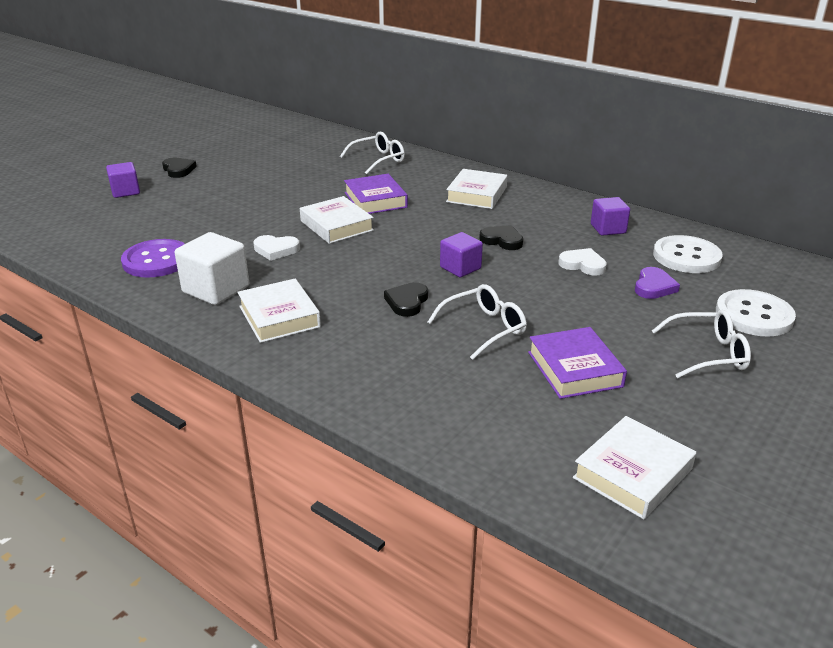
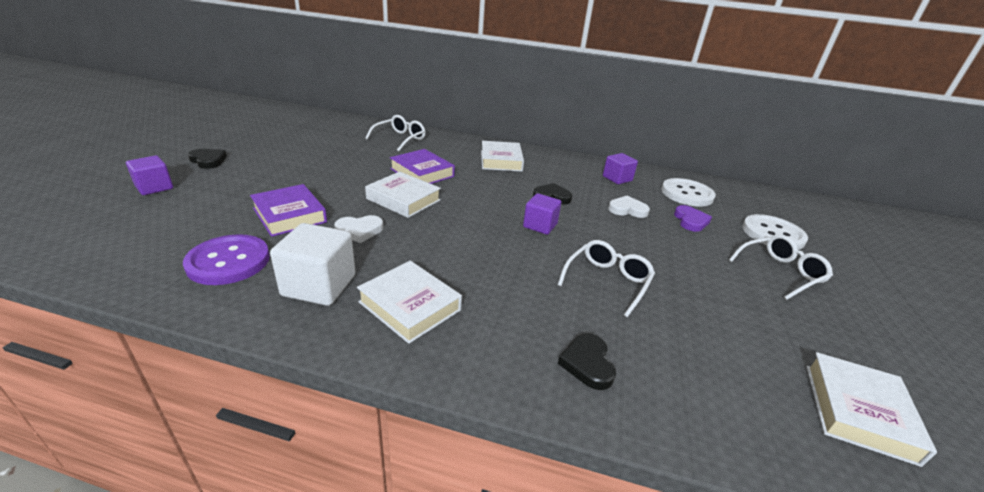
camera: 25 degrees left, 0 degrees up
black heart [384,282,428,317] -> black heart moved to [558,333,616,390]
purple book [528,327,627,399] -> purple book moved to [250,184,327,237]

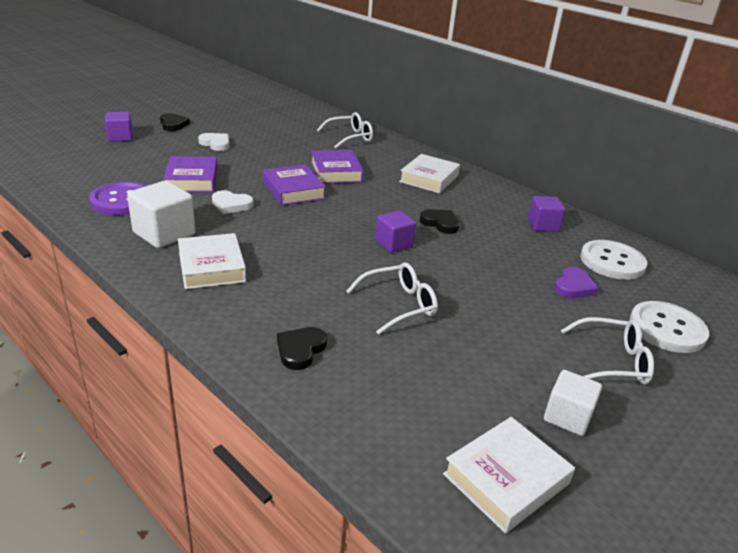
camera: 30 degrees right, 0 degrees up
white book [365,171,441,218] -> purple book [262,165,326,206]
white heart [608,196,650,218] -> white heart moved to [198,133,229,151]
none -> white cube [544,370,602,436]

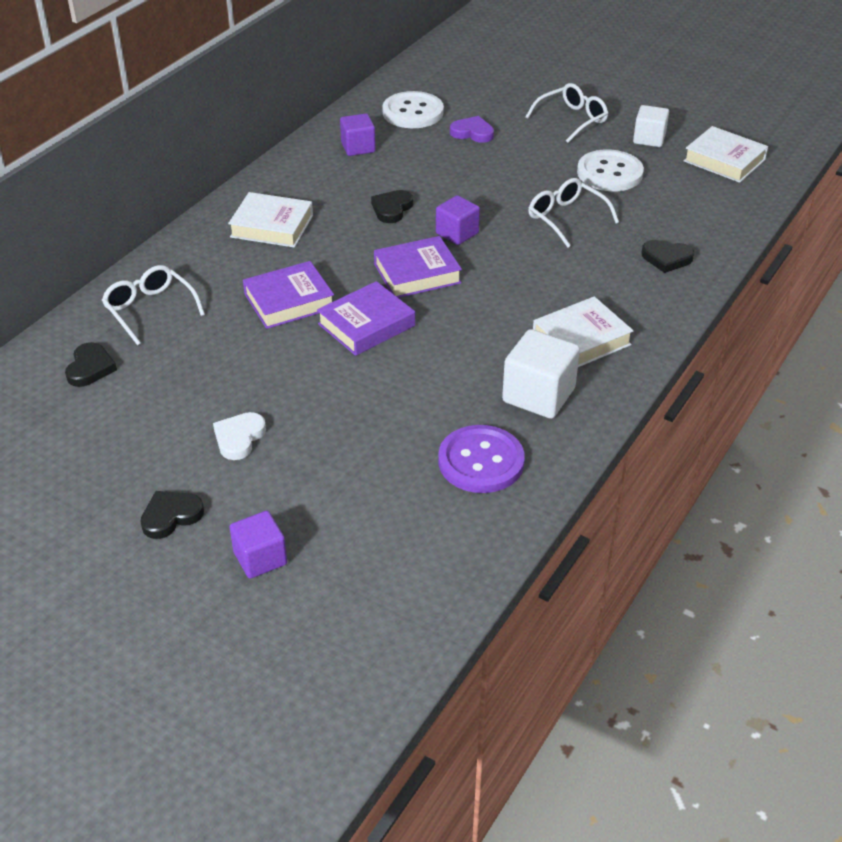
camera: 100 degrees left, 10 degrees up
purple book [163,156,218,192] -> purple book moved to [374,236,462,298]
white heart [212,190,254,214] -> none
white glasses [561,317,654,384] -> white glasses turned 60 degrees clockwise [526,83,608,143]
white button [629,301,709,353] -> white button moved to [577,150,644,191]
none -> black heart [65,342,117,387]

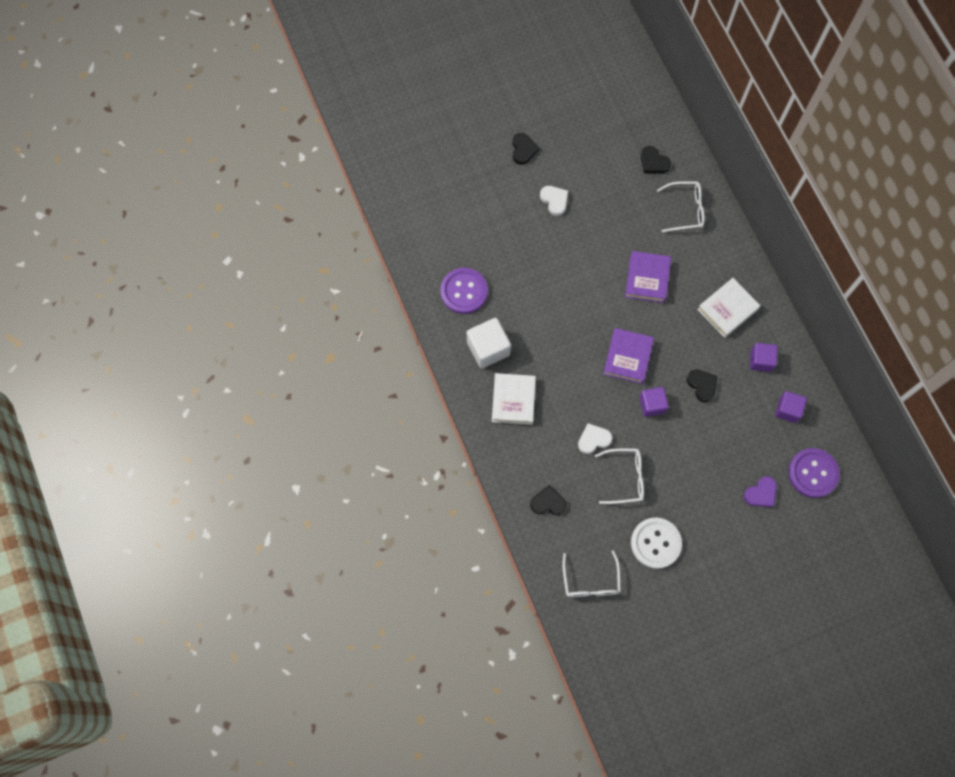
camera: 125 degrees right, 30 degrees up
purple cube [230,511,287,578] -> purple cube moved to [750,343,778,372]
purple book [317,281,415,356] -> none
white button [382,91,444,128] -> purple button [788,448,840,498]
white glasses [526,83,608,143] -> white glasses moved to [562,550,621,597]
white cube [633,105,669,147] -> none
black heart [641,240,694,273] -> black heart turned 45 degrees clockwise [530,485,567,515]
white book [684,126,768,183] -> none
none -> white heart [578,423,612,454]

